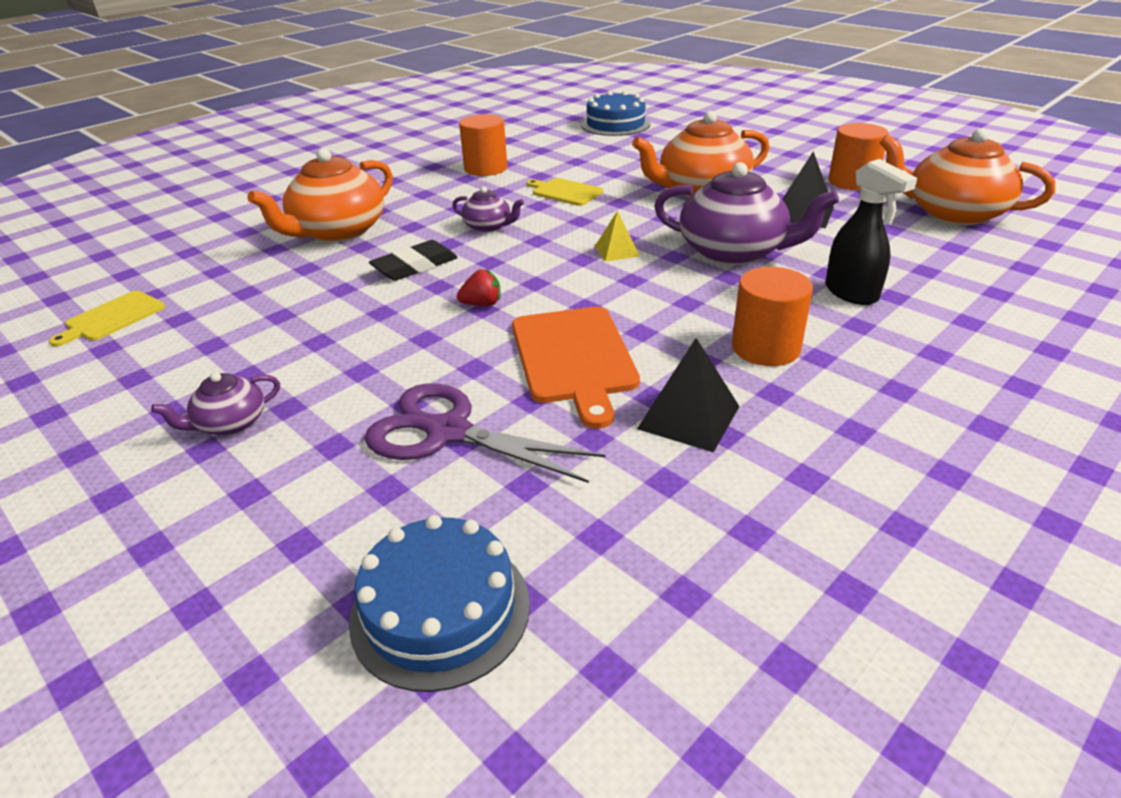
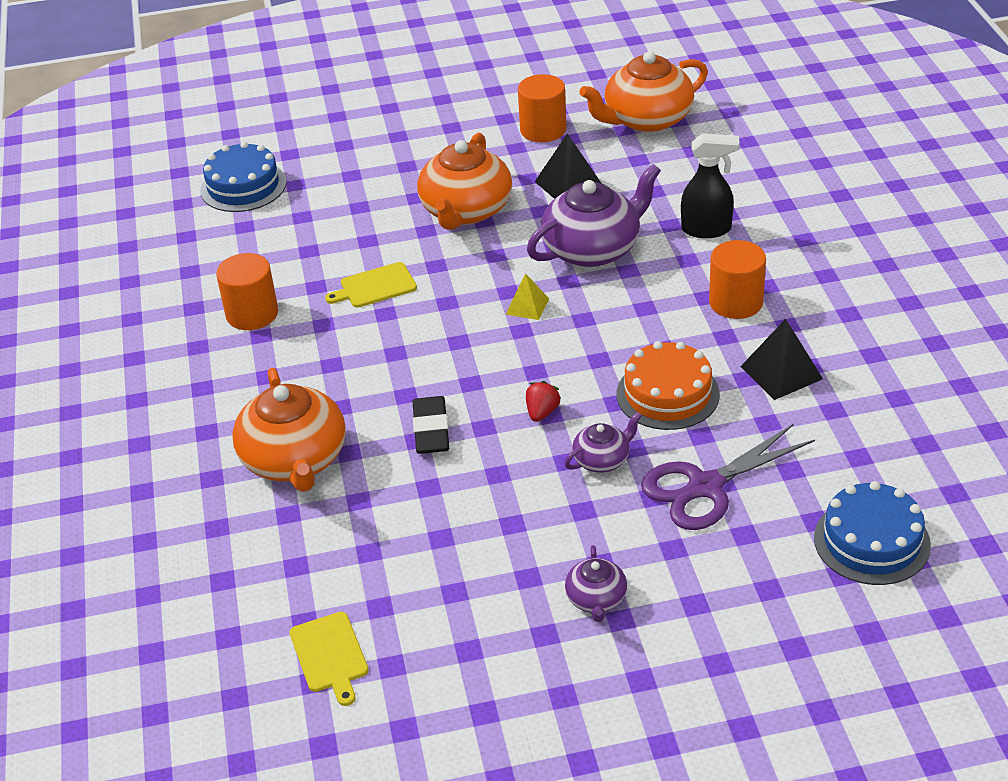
camera: 55 degrees left, 5 degrees up
purple teapot [452,186,524,232] -> purple teapot moved to [565,412,642,473]
orange cutting board [512,307,640,429] -> orange cake [617,341,720,430]

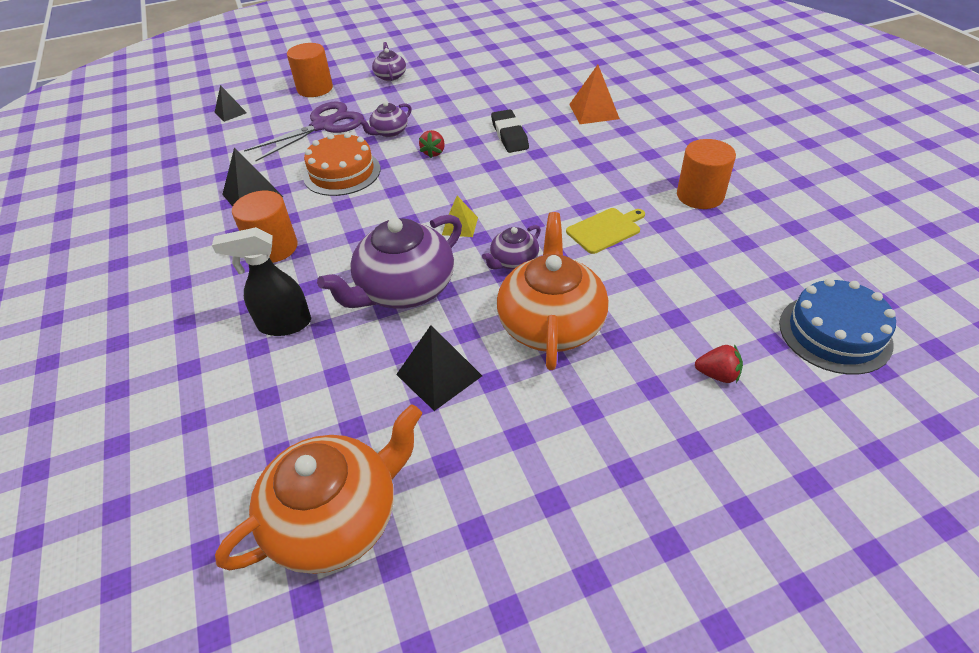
camera: 170 degrees right, 5 degrees up
orange teapot [232,368,346,492] -> orange pyramid [569,65,620,124]
yellow cutting board [289,612,369,706] -> none
orange cylinder [518,74,567,142] -> orange cylinder moved to [287,43,333,97]
blue cake [814,481,931,585] -> black pyramid [214,85,247,122]
none -> purple teapot [482,225,541,270]
none -> red strawberry [695,345,743,383]

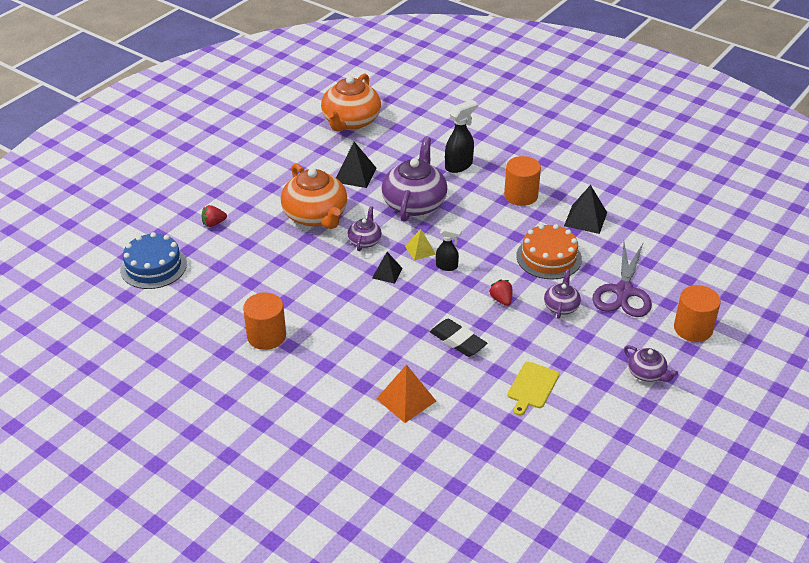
camera: 145 degrees right, 5 degrees down
black pyramid [214,85,247,122] -> black pyramid moved to [372,252,403,284]
yellow cutting board [566,208,645,254] -> yellow cutting board moved to [507,362,559,416]
none -> black spray bottle [436,227,462,271]

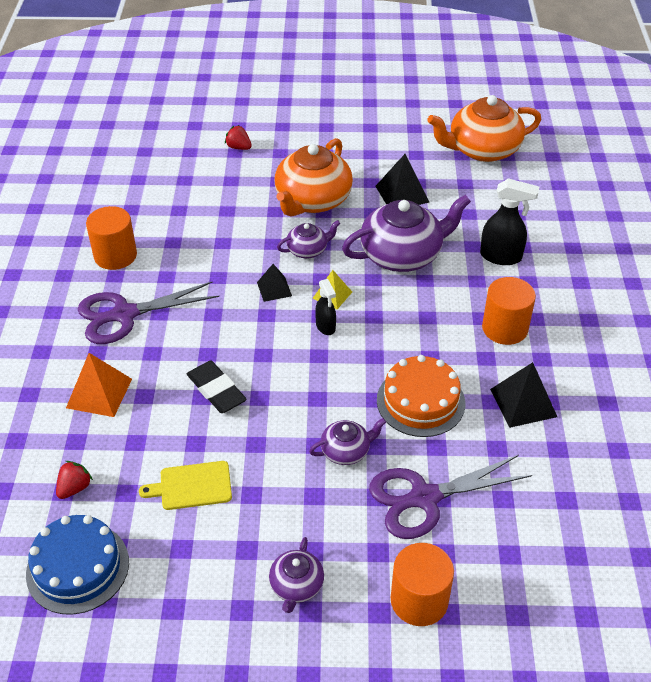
camera: 55 degrees right, 5 degrees up
blue cake [120,232,187,289] -> blue cake moved to [26,515,129,615]
black eraser [430,319,487,357] -> black eraser turned 45 degrees counterclockwise [187,361,247,413]
red strawberry [489,279,512,306] -> red strawberry moved to [56,461,93,499]
none -> purple scissors [78,282,219,344]

